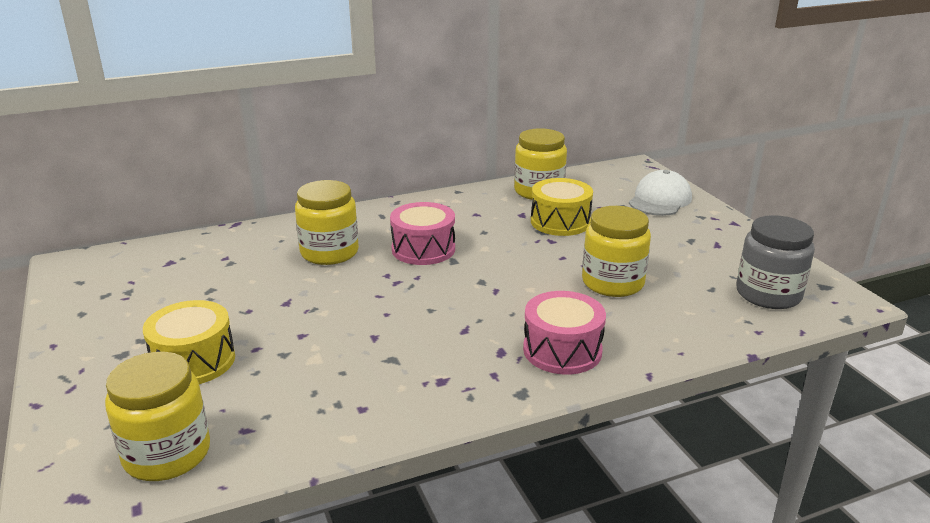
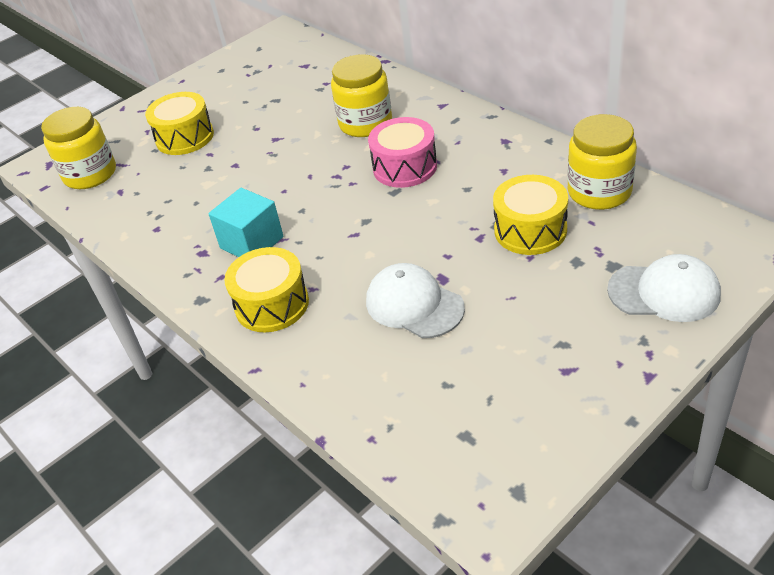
camera: 75 degrees right, 15 degrees up
pink drum [523,291,606,375] -> yellow drum [224,247,309,332]
yellow jar [582,206,651,297] -> white cap [366,263,465,338]
grey jar [736,215,815,309] -> none
none -> turquoise cube [208,188,284,257]

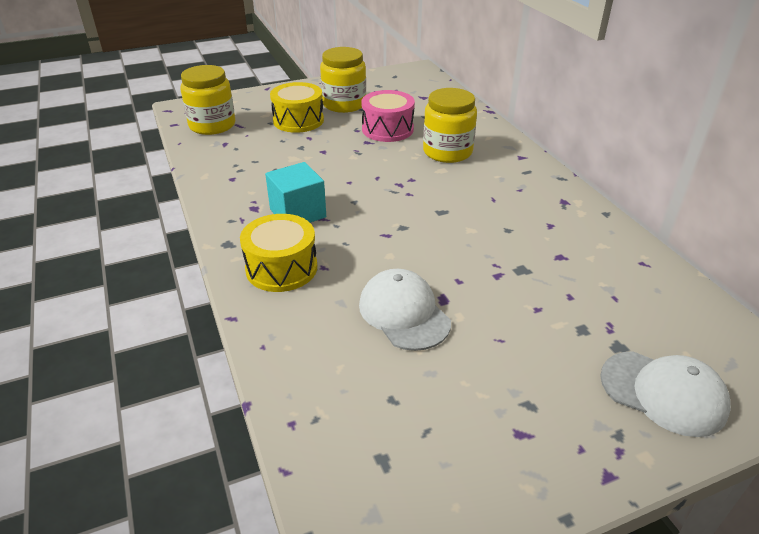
camera: 15 degrees right, 5 degrees down
pink drum [368,117,437,188] -> pink drum moved to [362,90,415,142]
yellow drum [493,175,568,255] -> none
yellow jar [567,114,637,210] -> yellow jar moved to [320,47,366,113]

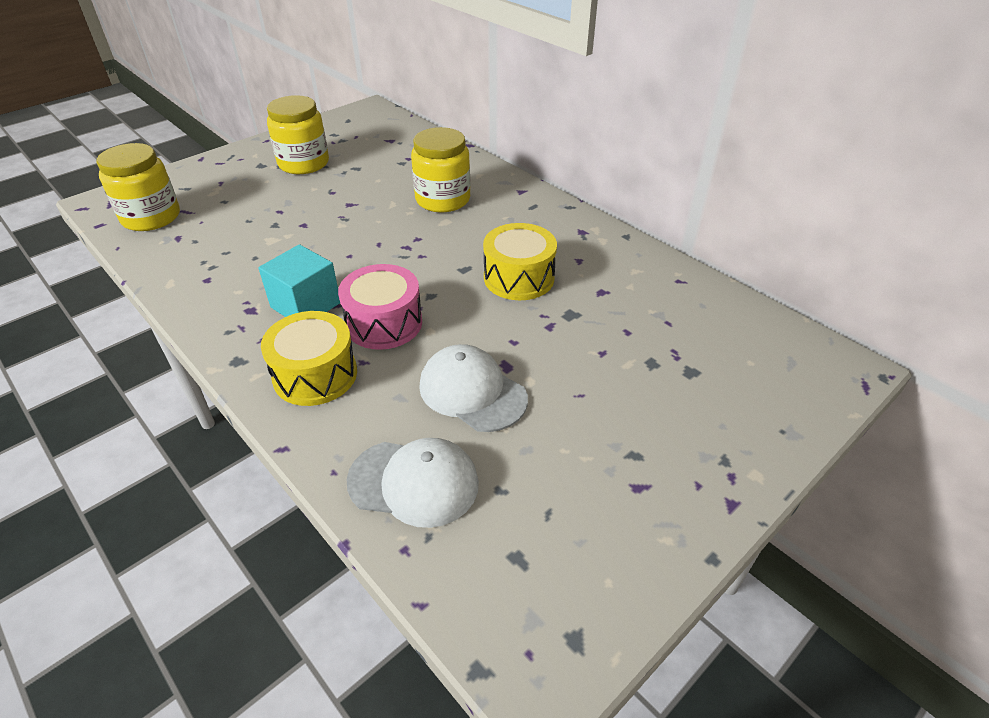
camera: 20 degrees left, 5 degrees up
yellow drum [270,82,324,133] -> yellow drum moved to [483,223,557,300]
pink drum [362,90,415,142] -> pink drum moved to [338,264,422,350]
white cap [600,351,731,437] -> white cap moved to [347,438,479,528]

